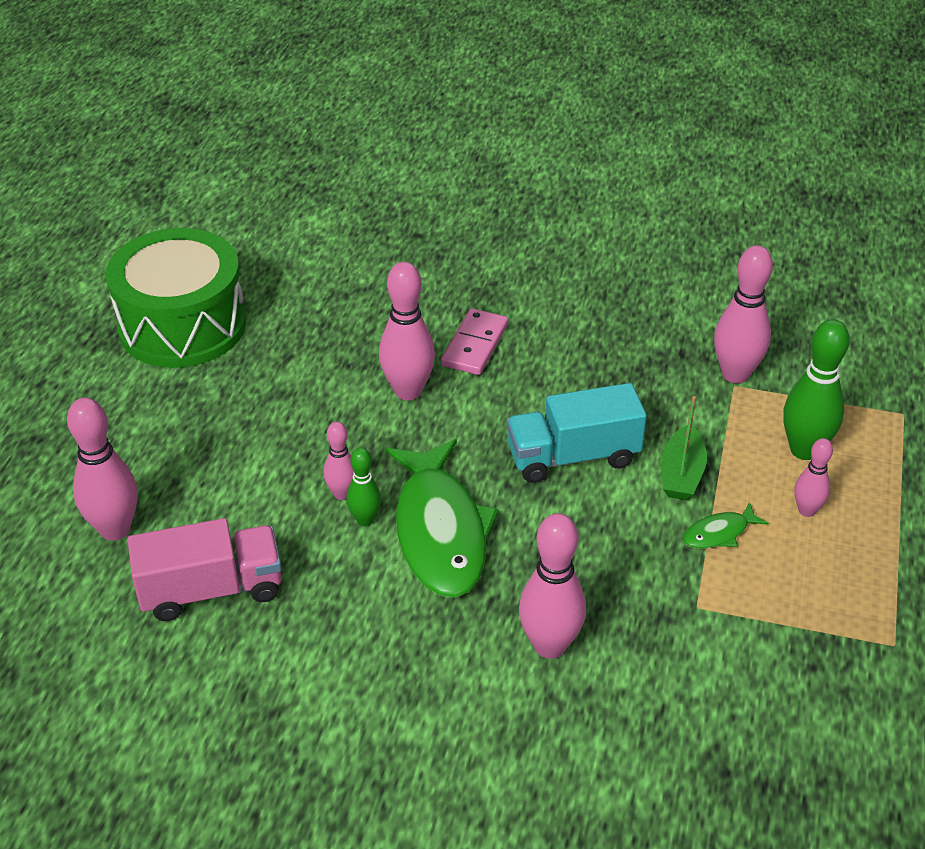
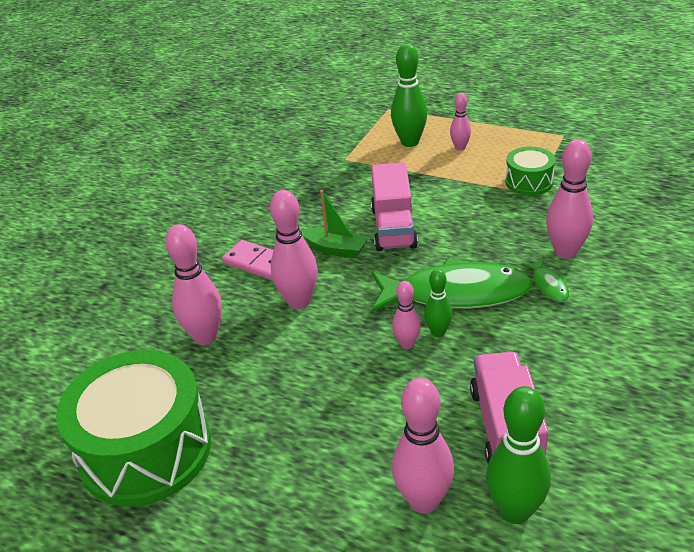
camera: 75 degrees left, 5 degrees down
turquoise truck [507,383,647,483] -> pink truck [371,162,418,251]
green boat [661,396,707,500] -> green boat moved to [301,190,368,258]
green fish [683,502,769,549] -> green fish moved to [522,258,569,302]
pink bowling pin [714,245,773,383] -> pink bowling pin moved to [165,224,222,345]
none -> green bowling pin [486,386,551,524]
none -> green drum [505,147,555,195]

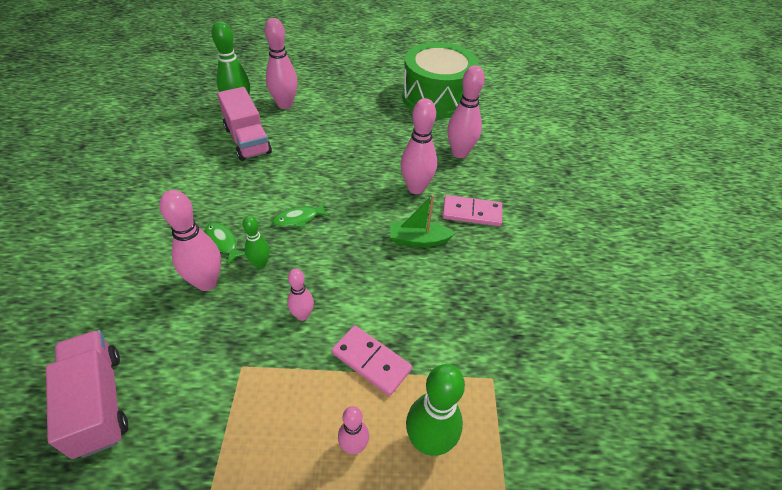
camera: 150 degrees right, 10 degrees up
pink truck [371,162,418,251] -> pink truck moved to [46,330,128,459]
green fish [372,257,532,312] -> green fish [273,202,330,228], size x0.43
pink bowling pin [392,281,421,349] -> pink bowling pin moved to [287,268,314,321]
green bowling pin [424,269,452,337] -> green bowling pin moved to [243,216,270,269]
green drum [505,147,555,195] -> none
none -> pink domino [332,325,412,396]

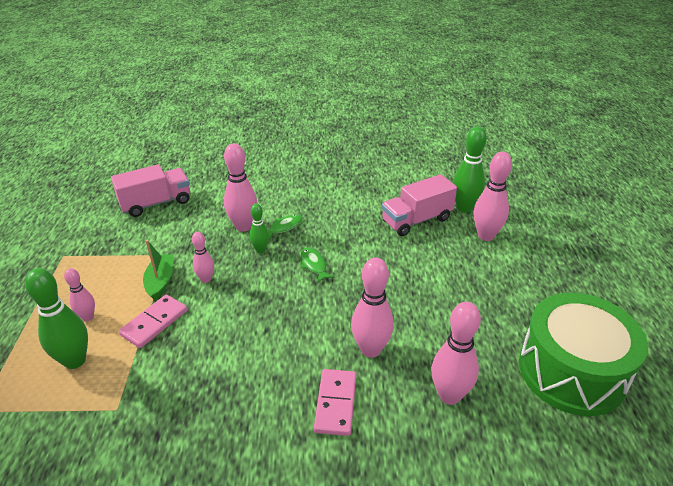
camera: 90 degrees right, 10 degrees down
green boat [390,194,455,247] -> green boat moved to [143,240,173,301]

